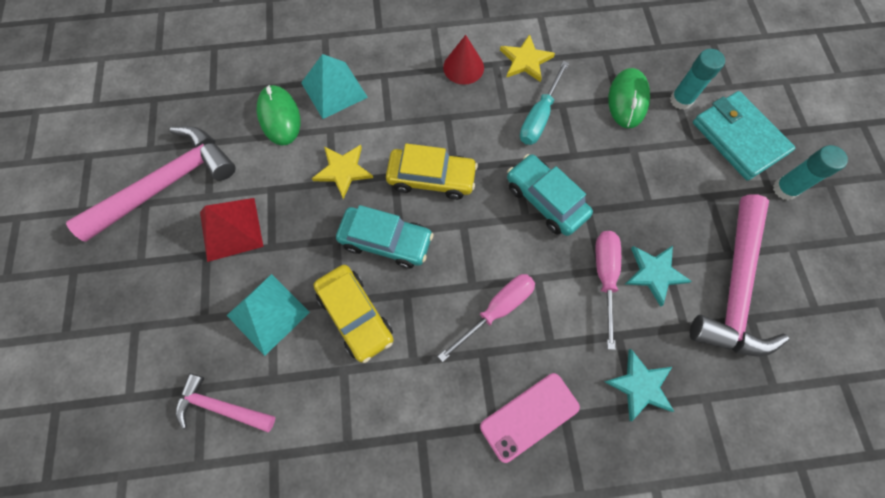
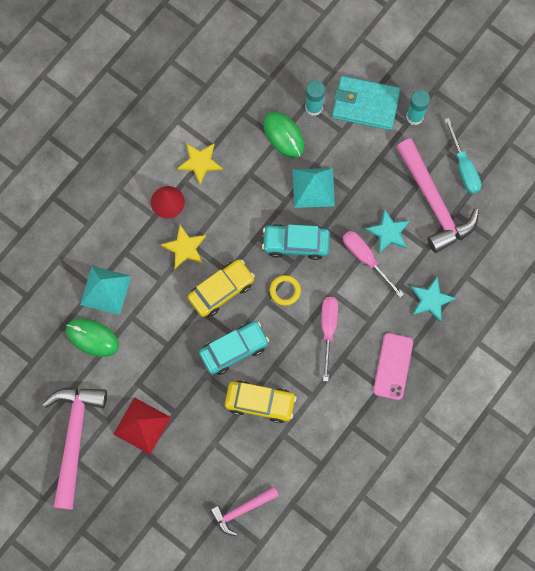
camera: 45 degrees left, 5 degrees up
turquoise pyramid [227,274,310,356] -> turquoise pyramid moved to [293,168,335,208]
yellow star [312,145,373,199] -> yellow star moved to [161,225,206,269]
turquoise screwdriver [520,61,569,145] -> turquoise screwdriver moved to [444,118,481,194]
none -> yellow ring [270,275,301,305]

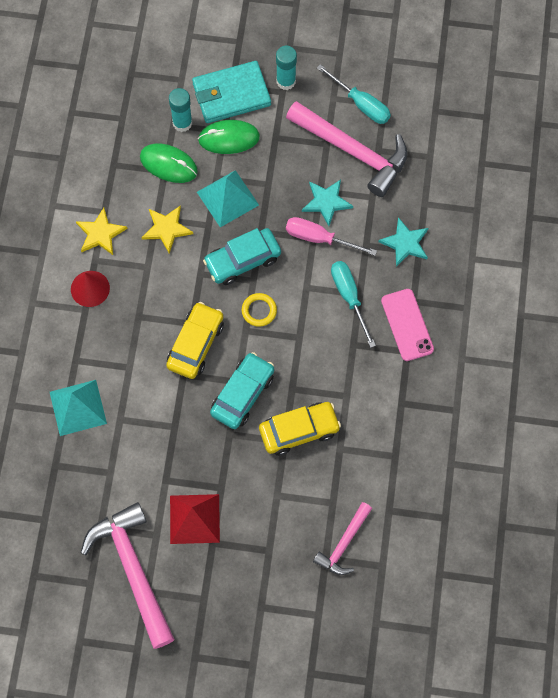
camera: 30 degrees left, 5 degrees down
green mouse [66,319,119,357] -> green mouse moved to [198,120,260,154]
yellow star [161,225,206,269] -> yellow star moved to [141,205,193,254]
pink screwdriver [321,297,338,382] -> none
none -> turquoise screwdriver [331,261,376,348]

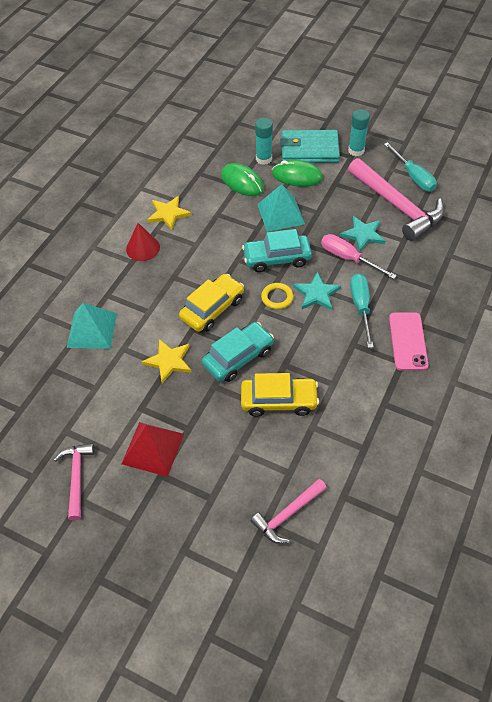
camera: 20 degrees right, 15 degrees down
pink hammer [81,502,175,649] -> pink hammer [54,443,95,521], size x0.55
yellow star [141,205,193,254] -> yellow star moved to [142,339,192,383]
turquoise star [378,217,428,267] -> turquoise star moved to [293,272,341,311]

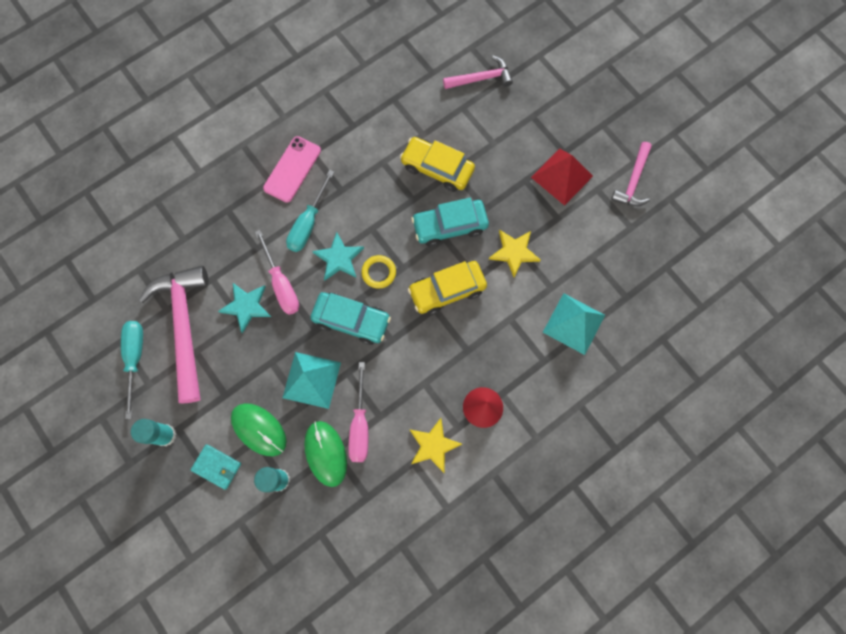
camera: 155 degrees left, 20 degrees up
turquoise wallet [280,130,340,163] -> turquoise wallet [191,444,241,490], size x0.54
none -> pink screwdriver [348,362,368,462]

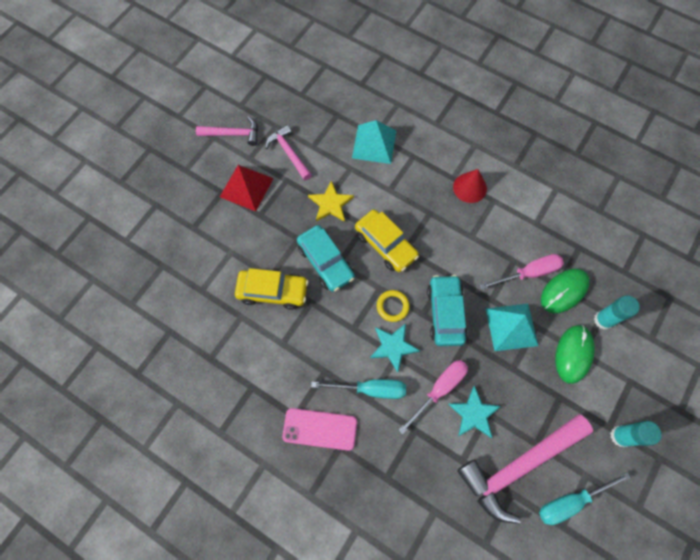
camera: 110 degrees left, 5 degrees down
turquoise wallet [191,444,241,490] -> none
yellow car [400,137,475,192] -> yellow car turned 90 degrees counterclockwise [235,268,308,310]
yellow star [409,418,462,473] -> none
pink hammer [443,56,513,89] -> pink hammer moved to [265,125,312,180]

